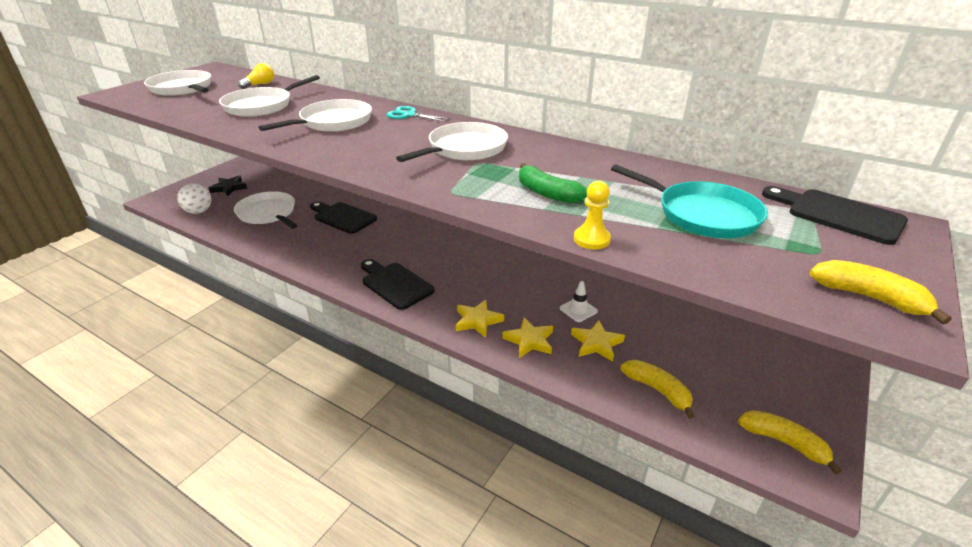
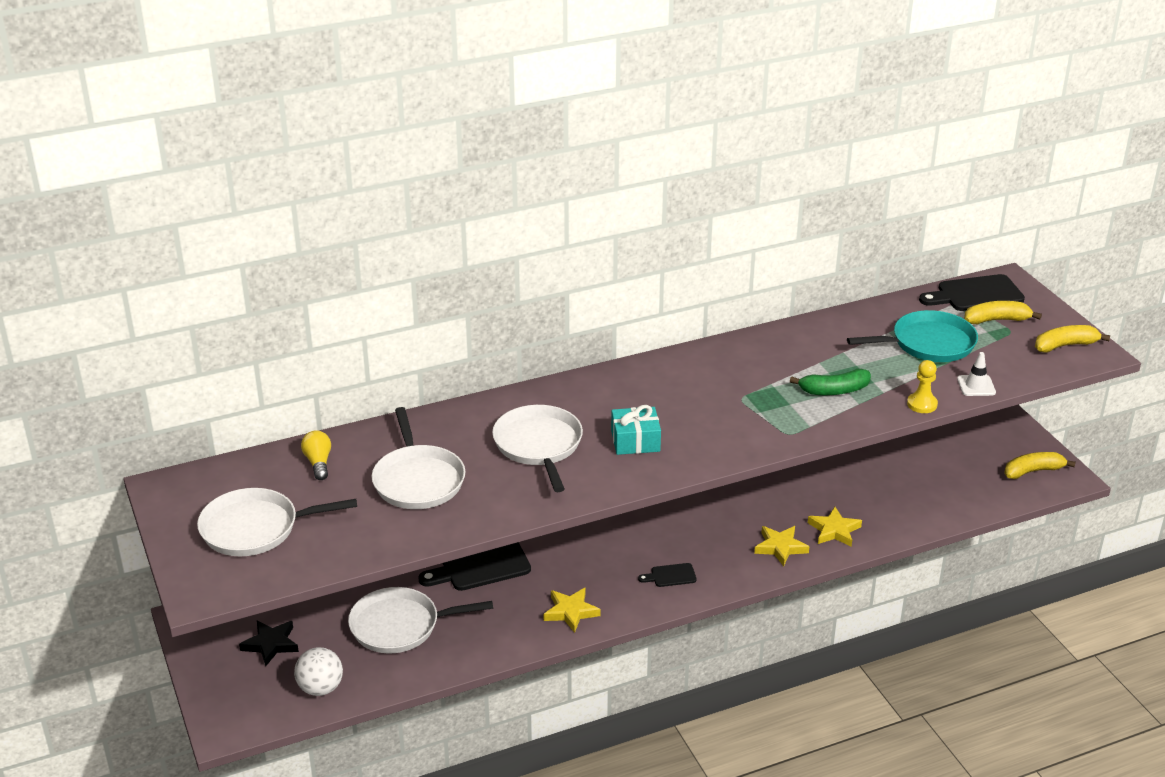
camera: 55 degrees left, 0 degrees up
black cutting board [361,259,435,310] -> black cutting board [638,563,697,587], size x0.52
turquoise scissors [386,106,452,122] -> none
white pan [396,122,508,162] -> none
white traffic cone [560,281,598,322] -> white traffic cone moved to [957,352,996,396]
yellow star [571,320,625,361] -> yellow star moved to [544,587,601,633]
yellow banana [620,360,694,419] -> yellow banana moved to [964,301,1042,324]
none -> turquoise gift [611,405,661,455]

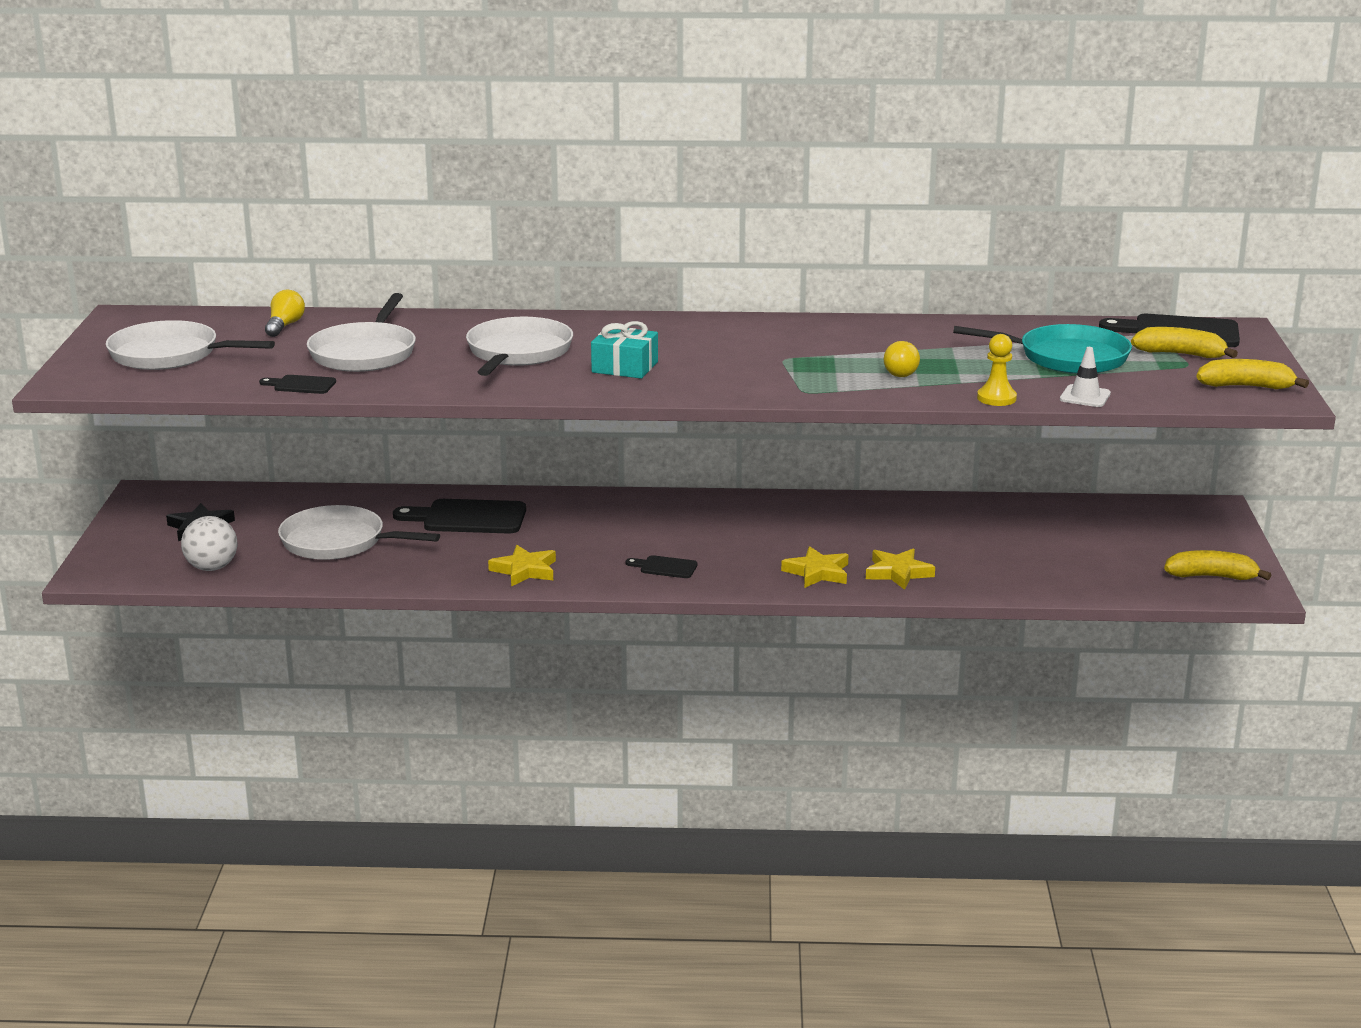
camera: 25 degrees right, 10 degrees down
green banana [790,369,871,395] -> yellow light bulb [884,341,920,377]
none -> black cutting board [259,375,336,394]

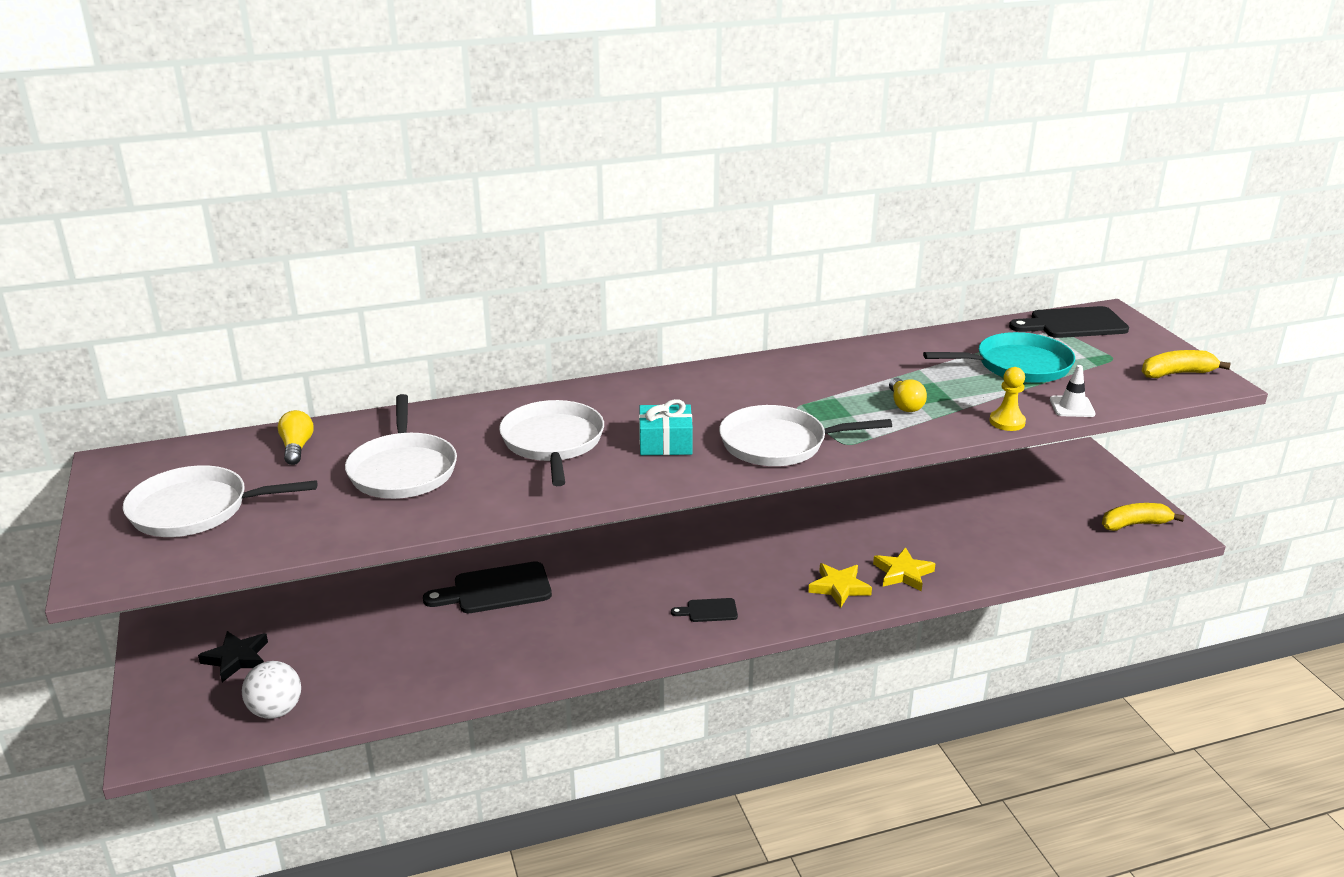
camera: 20 degrees left, 5 degrees up
black cutting board [259,375,336,394] -> none
white pan [278,505,440,560] -> white pan moved to [719,405,892,466]
yellow star [488,545,556,587] -> none
yellow banana [1131,327,1238,358] -> none

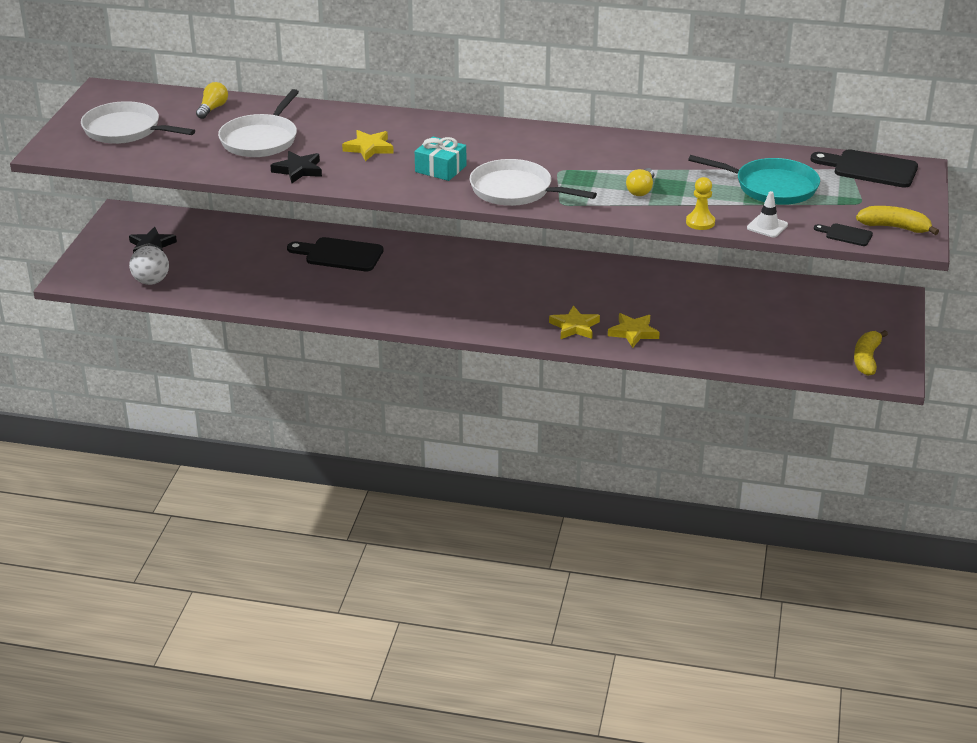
camera: 30 degrees right, 5 degrees up
white pan [499,400,604,486] -> yellow star [342,130,394,161]
black cutting board [671,598,738,622] -> black cutting board moved to [814,223,873,246]
yellow banana [1102,503,1184,531] -> yellow banana turned 90 degrees counterclockwise [854,330,888,376]
none -> black star [270,151,322,183]

